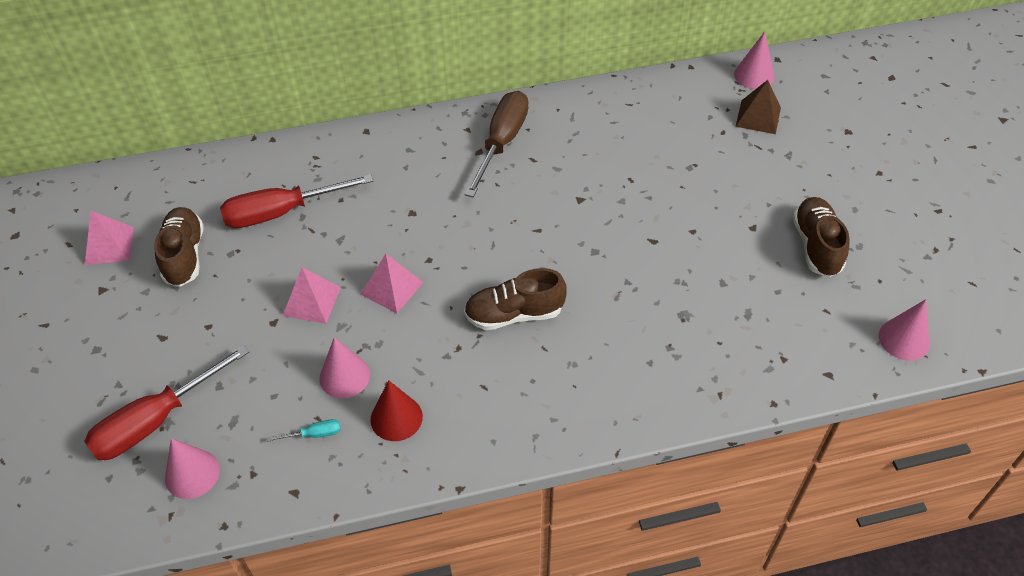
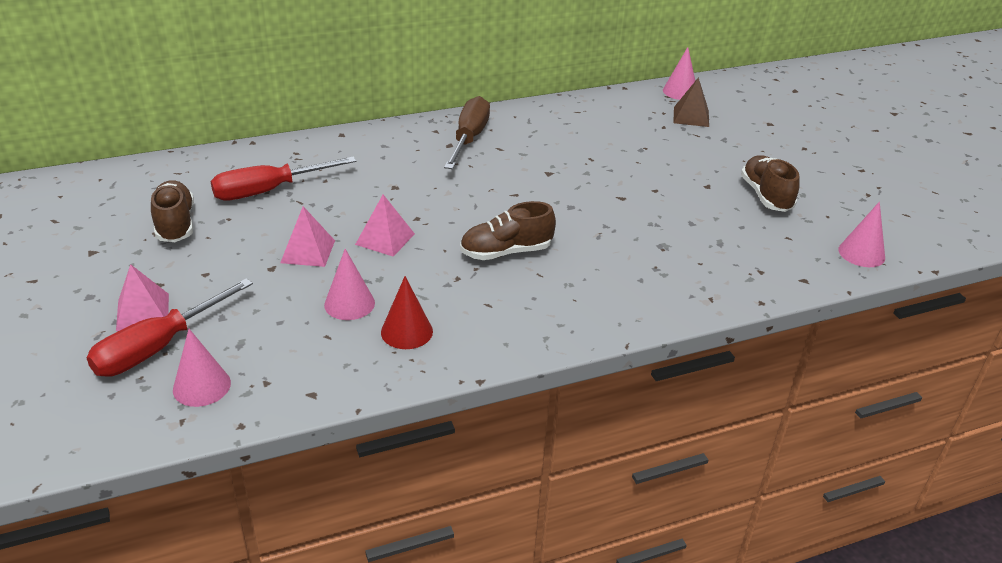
camera: 10 degrees left, 15 degrees down
pink pyramid [85,211,134,265] -> pink pyramid moved to [116,264,169,331]
turquoise screwdriver [267,419,340,442] -> none

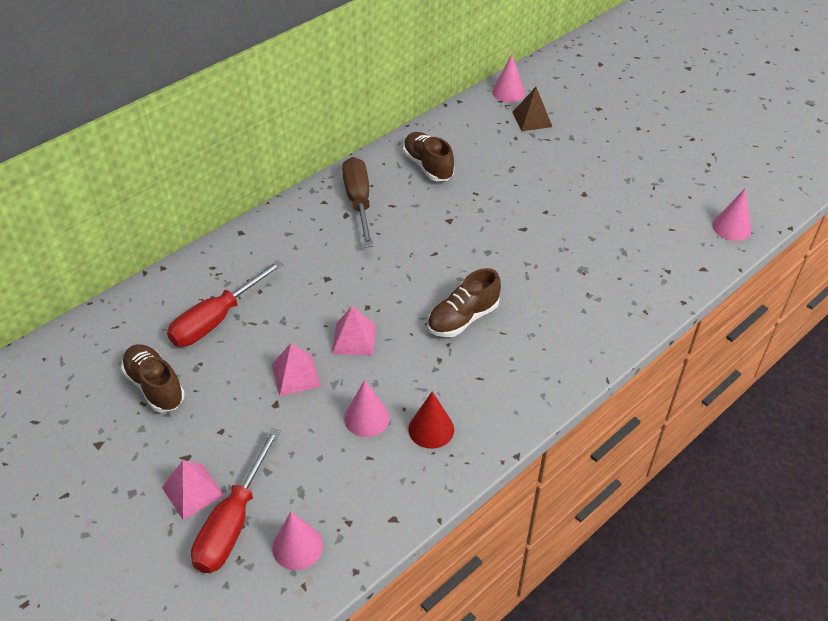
camera: 20 degrees left, 10 degrees up
brown shoe [741,155,800,212] -> brown shoe moved to [403,132,454,181]

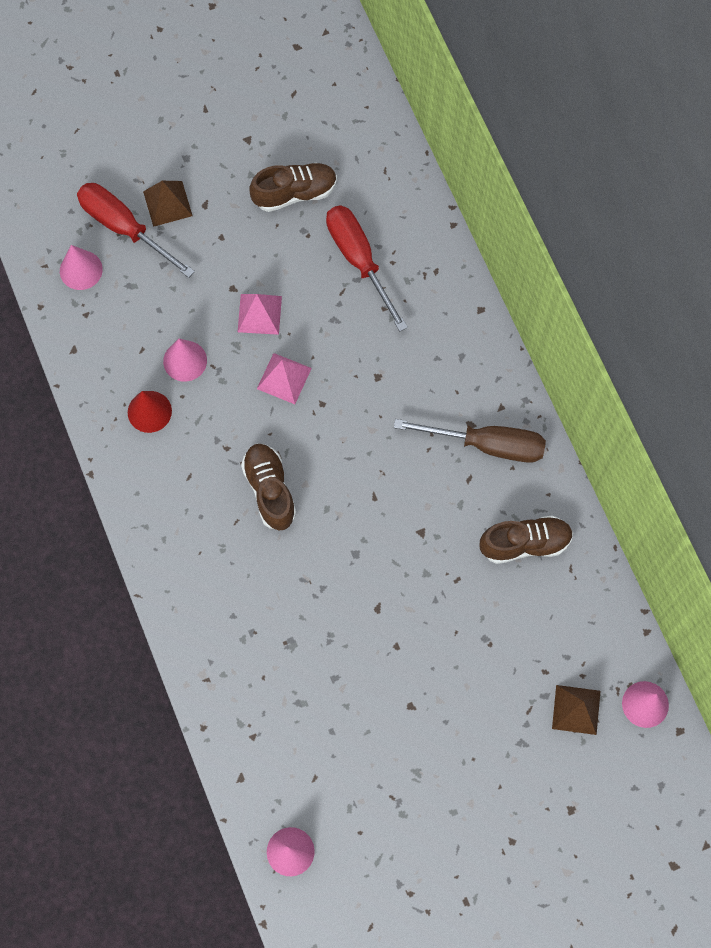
camera: 110 degrees right, 25 degrees up
pink pyramid [162,460,225,520] -> brown pyramid [143,181,193,227]

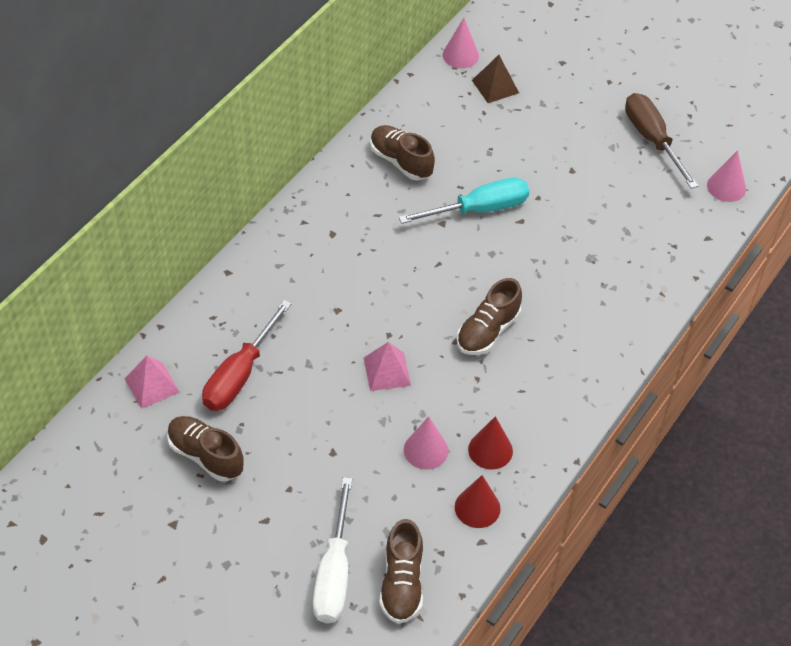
camera: 125 degrees left, 20 degrees down
pink cone [60,245,103,290] -> brown shoe [379,519,423,624]
red screwdriver [77,183,195,278] -> white screwdriver [313,477,352,624]
brown pyramid [143,181,193,227] -> none
pink pyramid [238,294,282,335] -> pink pyramid moved to [124,356,179,409]
brown screwdriver [394,419,546,463] -> brown screwdriver moved to [625,93,698,189]
none -> turquoise screwdriver [399,178,529,224]
none -> red cone [455,475,501,528]

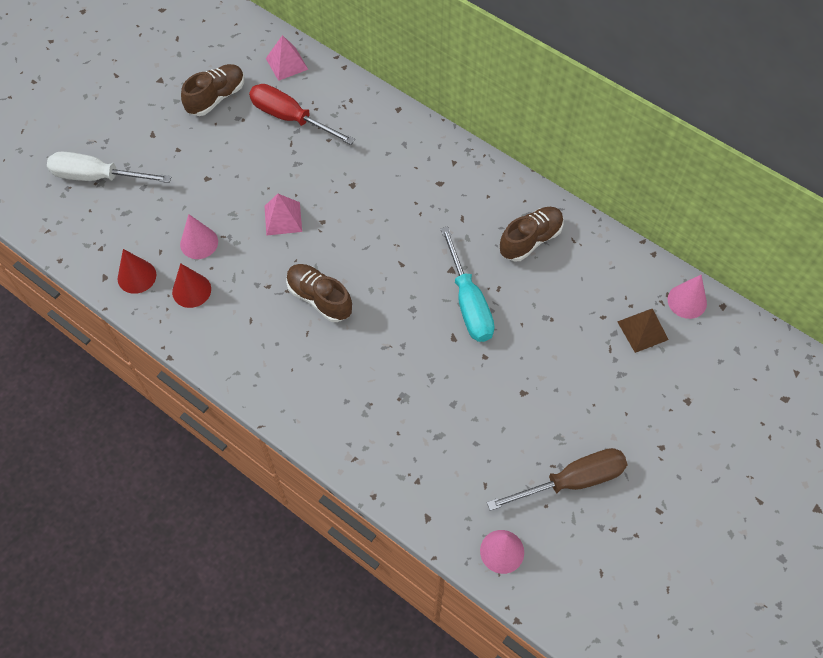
camera: 95 degrees right, 10 degrees up
brown shoe [379,519,423,624] -> none

